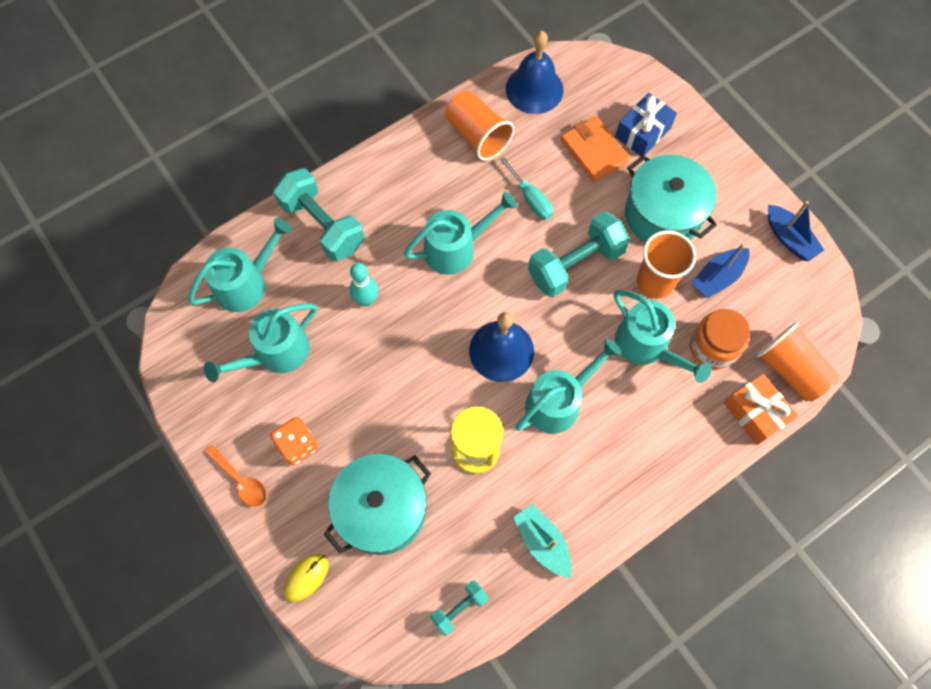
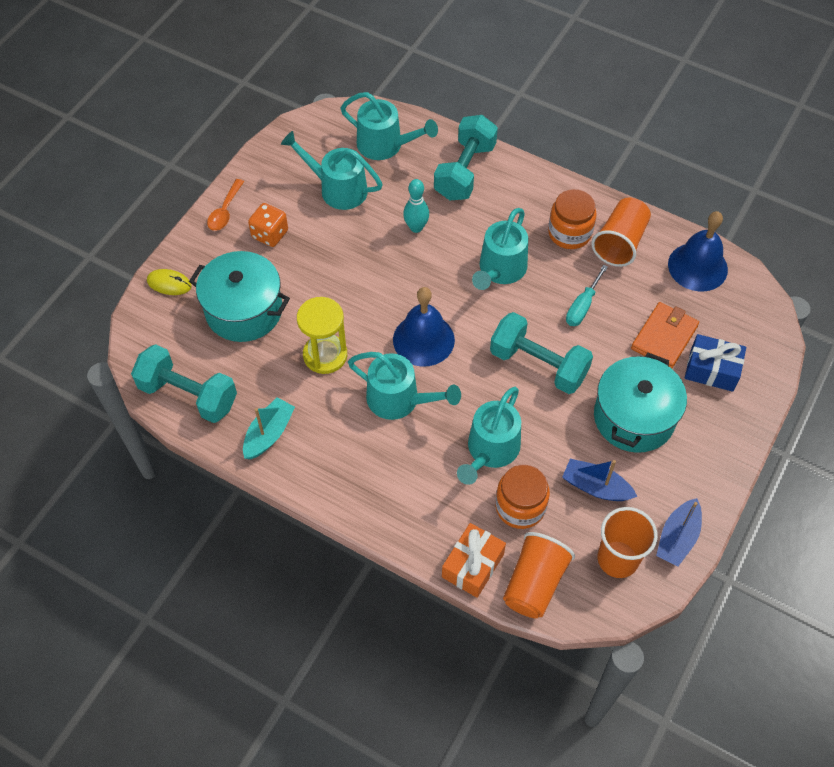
camera: 65 degrees right, 10 degrees down
turquoise watering can [404,191,517,275] -> turquoise watering can turned 75 degrees clockwise [472,208,528,290]
turquoise dumbbell [431,580,489,636] -> turquoise dumbbell [131,344,237,423], size x1.92
orange cup [637,230,696,298] -> orange cup moved to [598,507,658,578]
none -> orange jar [548,189,597,249]

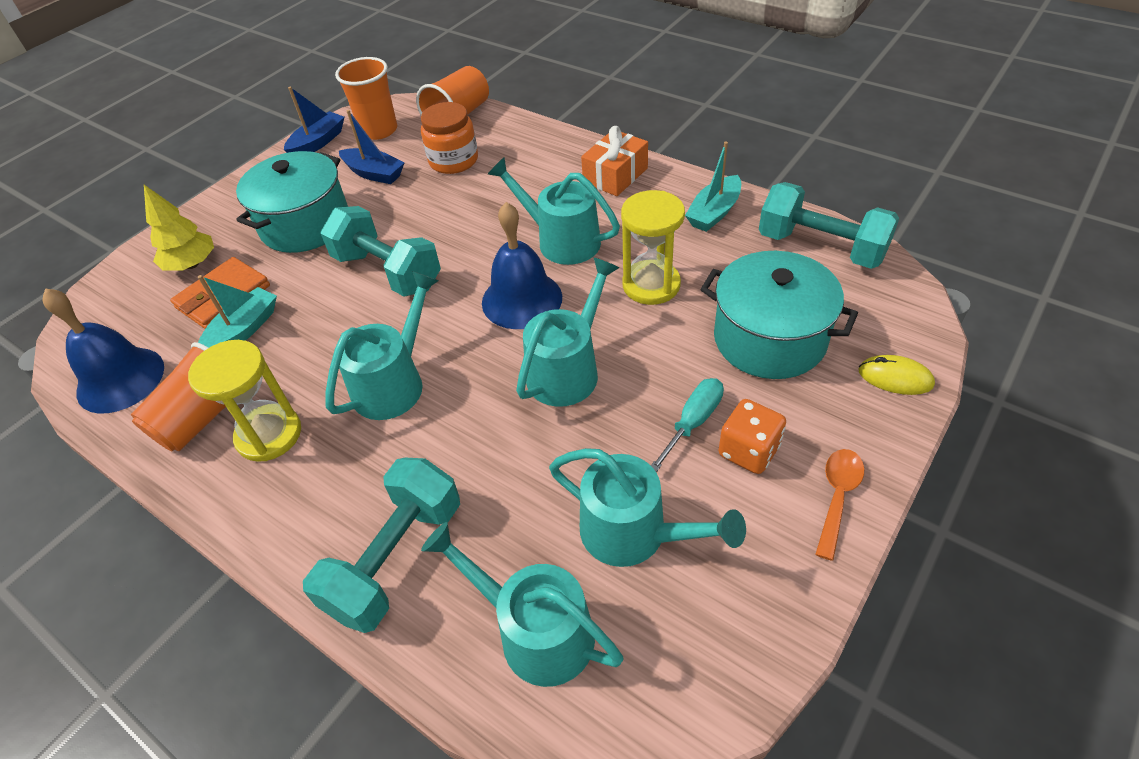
camera: 170 degrees left, 10 degrees down
turquoise bowling pin [403,179,429,233] -> none
orange gift [442,523,506,598] -> orange gift moved to [581,126,648,196]
turquoise watering can [457,387,521,485] -> turquoise watering can moved to [516,258,619,407]
orange jar [548,189,597,249] -> yellow hourglass [188,340,301,462]
turquoise screwdriver [566,265,608,326] -> turquoise screwdriver moved to [651,378,724,472]
blue gift [685,334,746,392] -> yellow tree [144,185,214,271]
none -> turquoise boat [198,275,277,348]

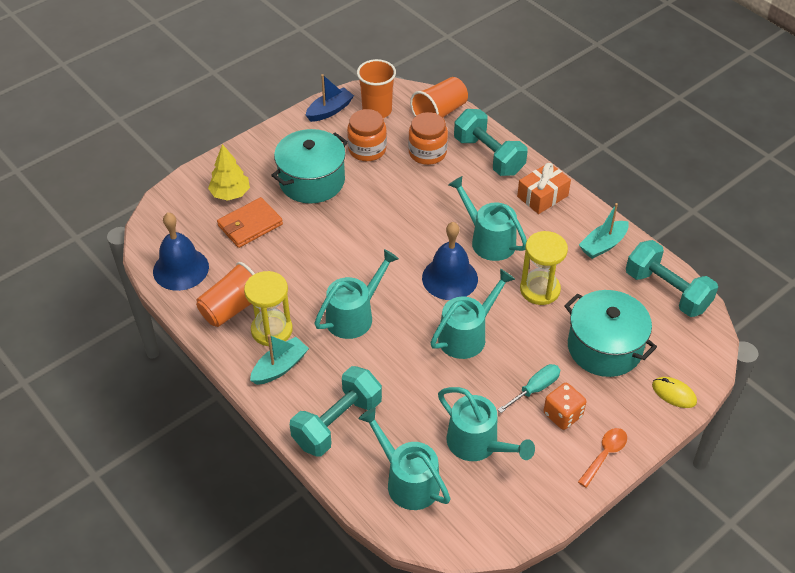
camera: 10 degrees right, 0 degrees up
turquoise boat [198,275,277,348] -> turquoise boat moved to [250,334,309,385]
turquoise dumbbell [321,206,441,297] -> turquoise dumbbell moved to [454,109,528,176]
blue boat [339,110,404,184] -> orange jar [347,109,387,161]

